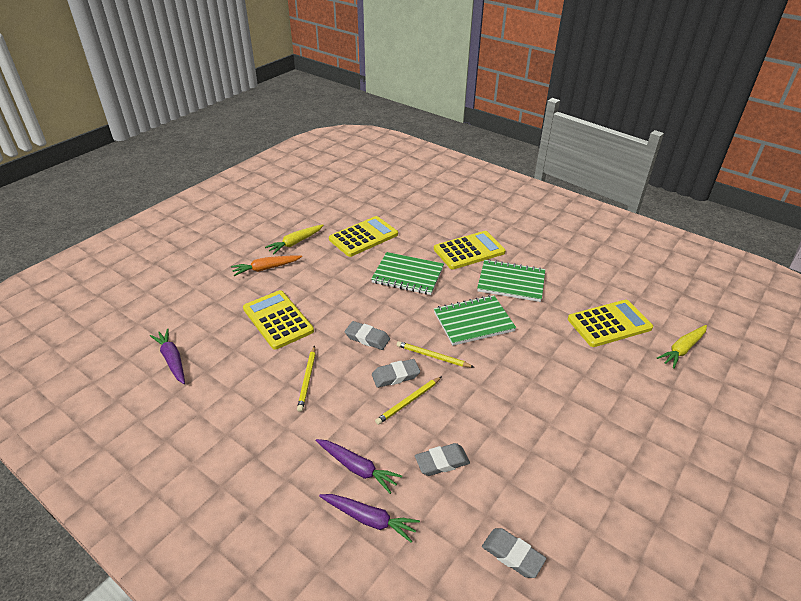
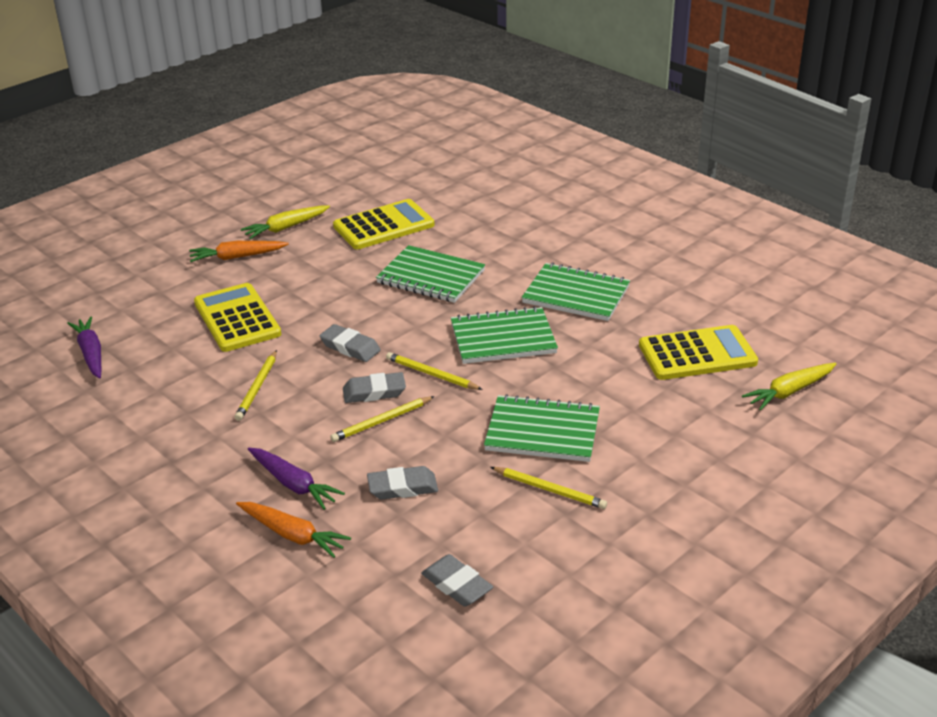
camera: 10 degrees right, 5 degrees down
purple carrot [319,494,420,543] -> orange carrot [236,502,351,558]
yellow calculator [434,231,506,269] -> none
none -> green notebook [484,394,600,462]
none -> yellow pencil [490,467,607,509]

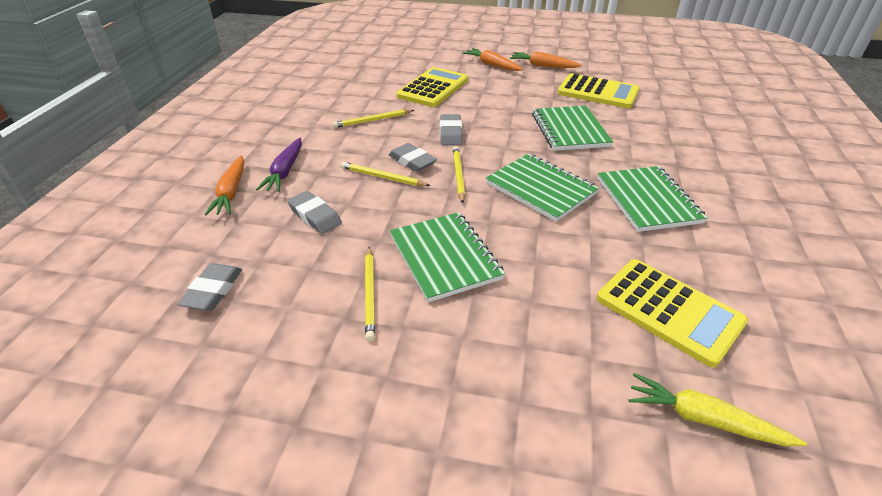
camera: 55 degrees right, 5 degrees up
purple carrot [67,316,101,379] -> none
yellow carrot [241,205,330,239] -> orange carrot [510,52,582,68]

